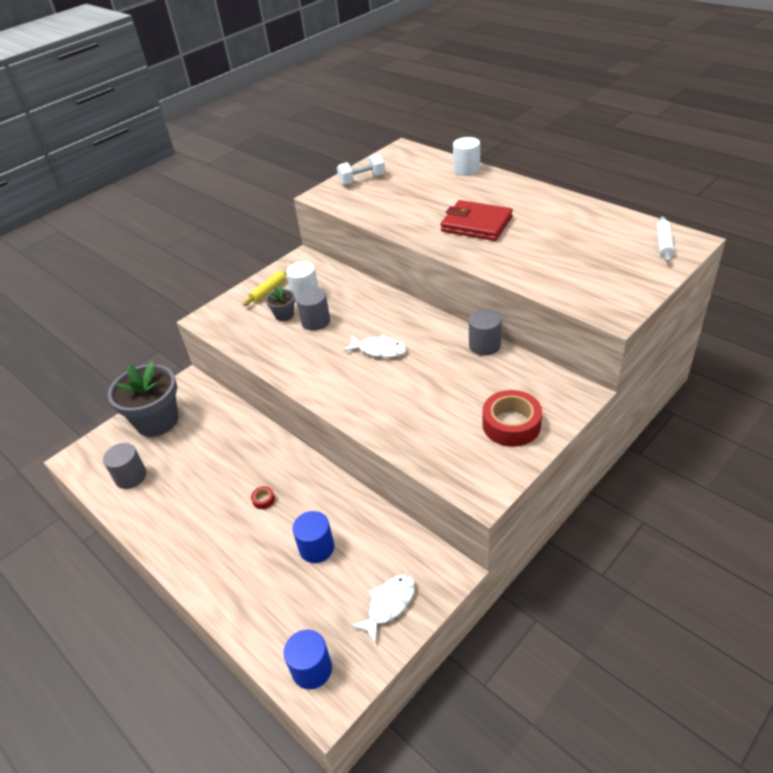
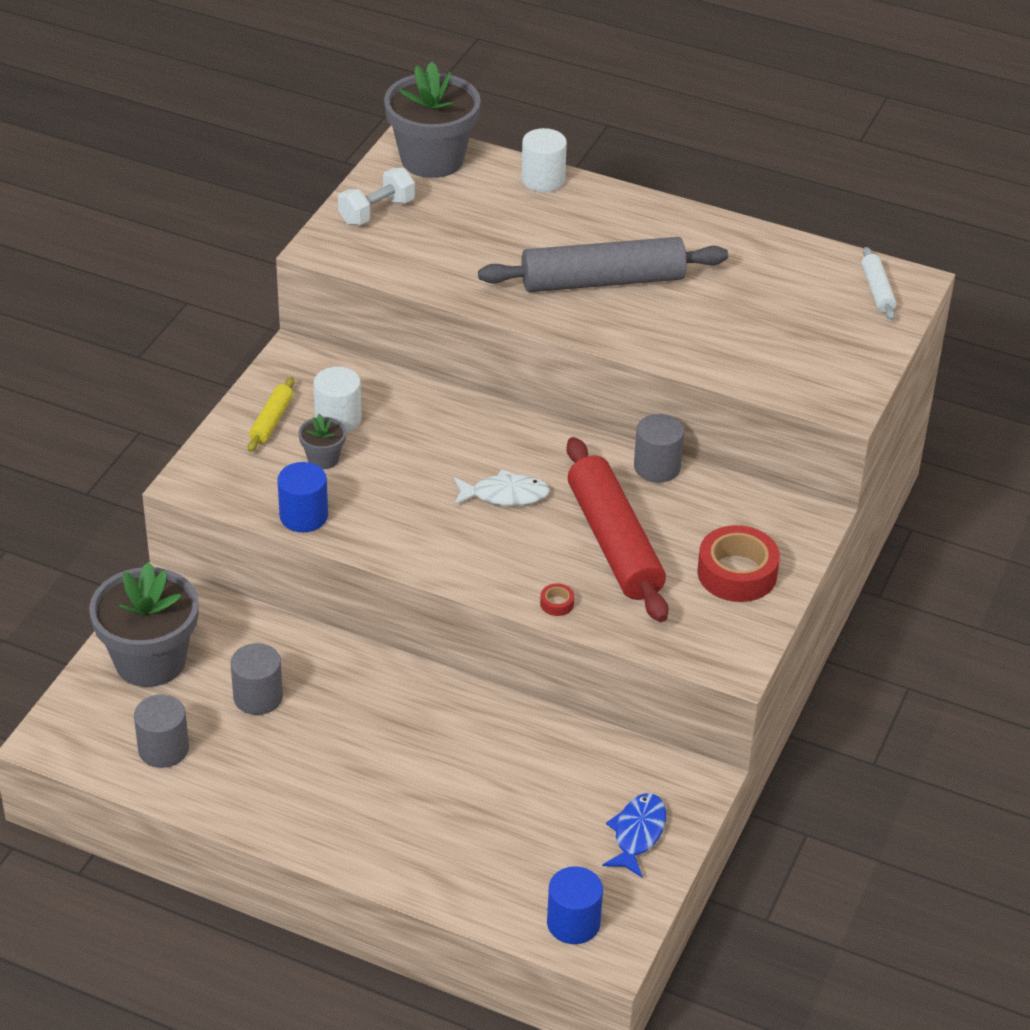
camera: 25 degrees left, 0 degrees up
red tape [251,486,275,509] -> red tape moved to [540,583,574,616]
blue cylinder [292,511,334,563] -> blue cylinder moved to [277,462,328,532]
grey cylinder [296,287,330,331] -> grey cylinder moved to [231,643,283,715]
white fish [351,574,415,644] -> blue fish [602,793,666,877]
red wallet [441,200,513,241] -> grey rolling pin [478,237,728,292]
none -> grey flower pot [384,62,481,178]
none -> red rolling pin [566,437,668,622]

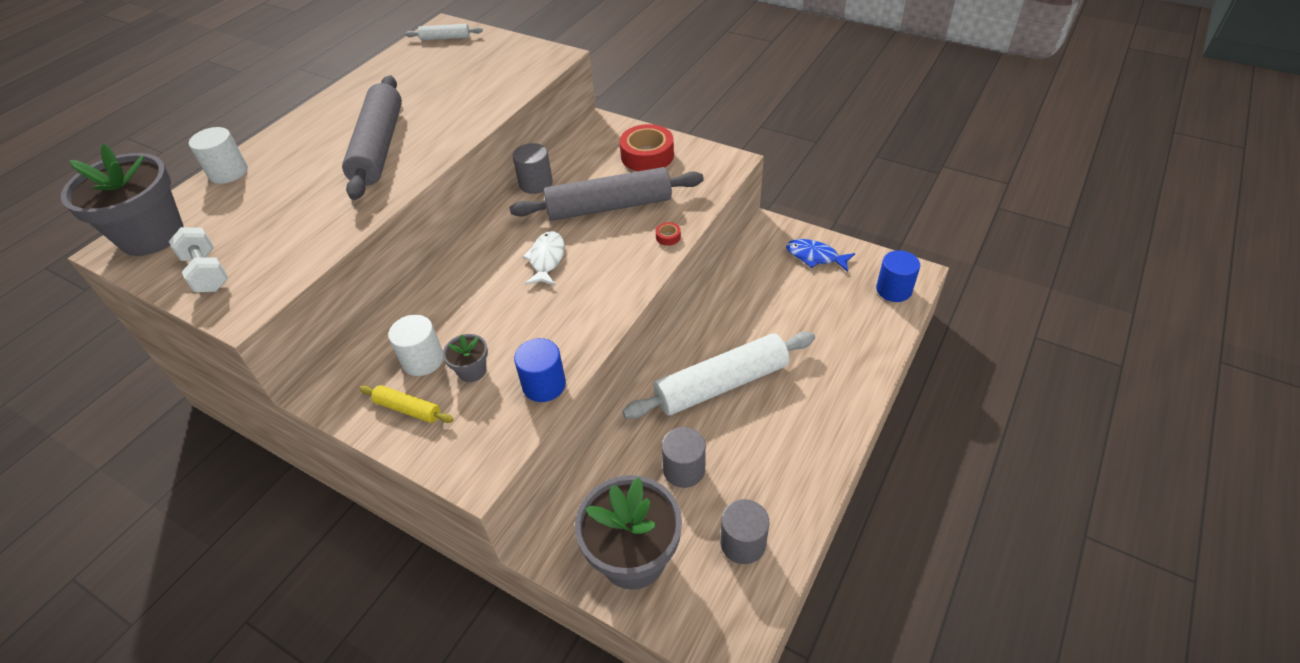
camera: 80 degrees left, 5 degrees up
red rolling pin [566,437,668,622] -> grey rolling pin [510,167,704,221]
none -> white rolling pin [622,331,815,419]

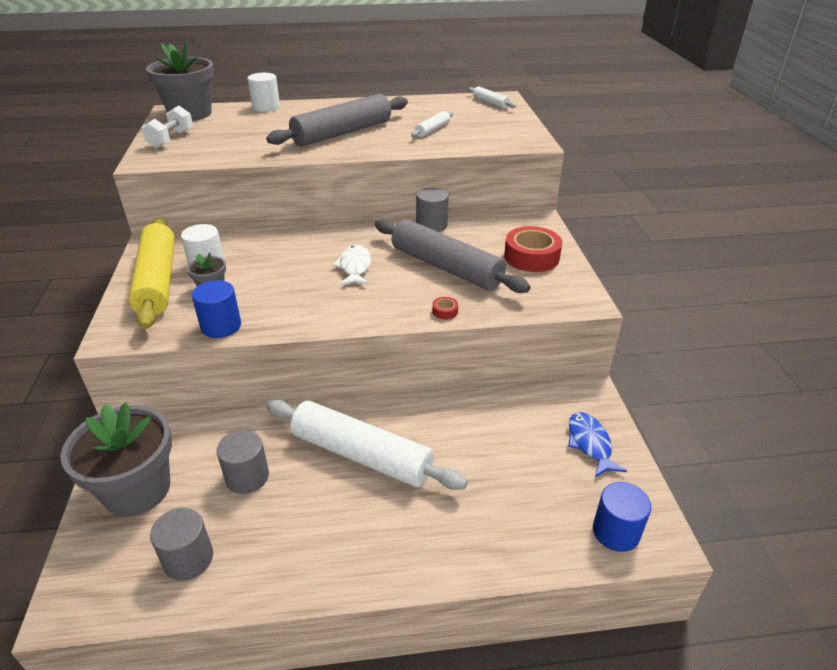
camera: 50 degrees right, 10 degrees down
yellow rolling pin [360,385,453,423] -> yellow rolling pin [128,218,175,329], size x2.21
white fish [522,231,565,286] -> white fish turned 60 degrees counterclockwise [333,245,371,285]
none -> white rolling pin [411,111,453,137]

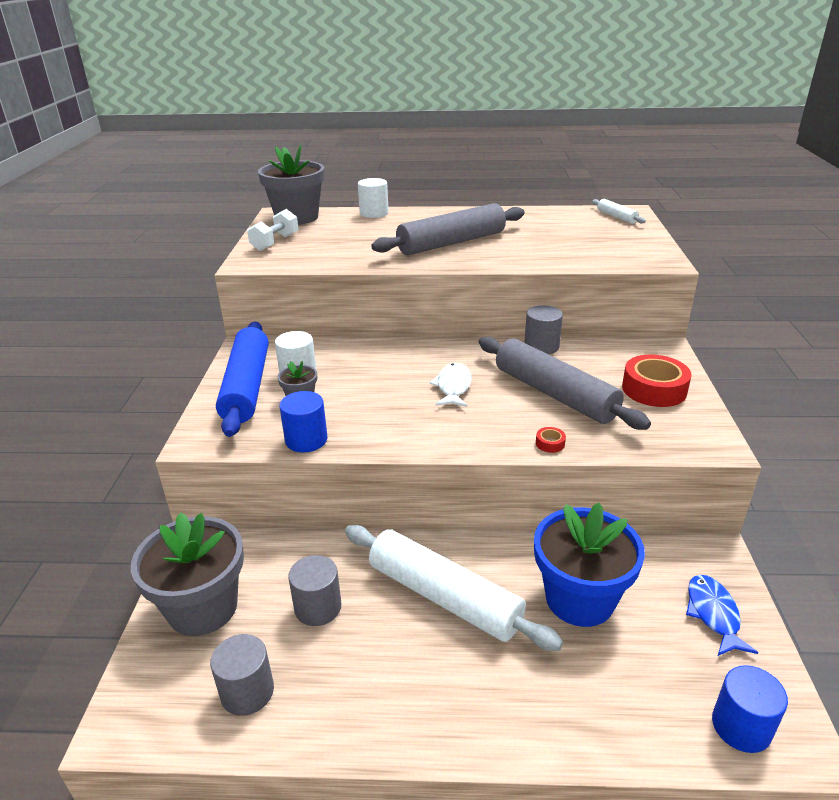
camera: 10 degrees right, 5 degrees down
yellow rolling pin [128,218,175,329] -> blue rolling pin [216,322,268,437]
white rolling pin [411,111,453,137] -> none
none -> blue flower pot [534,503,645,627]

